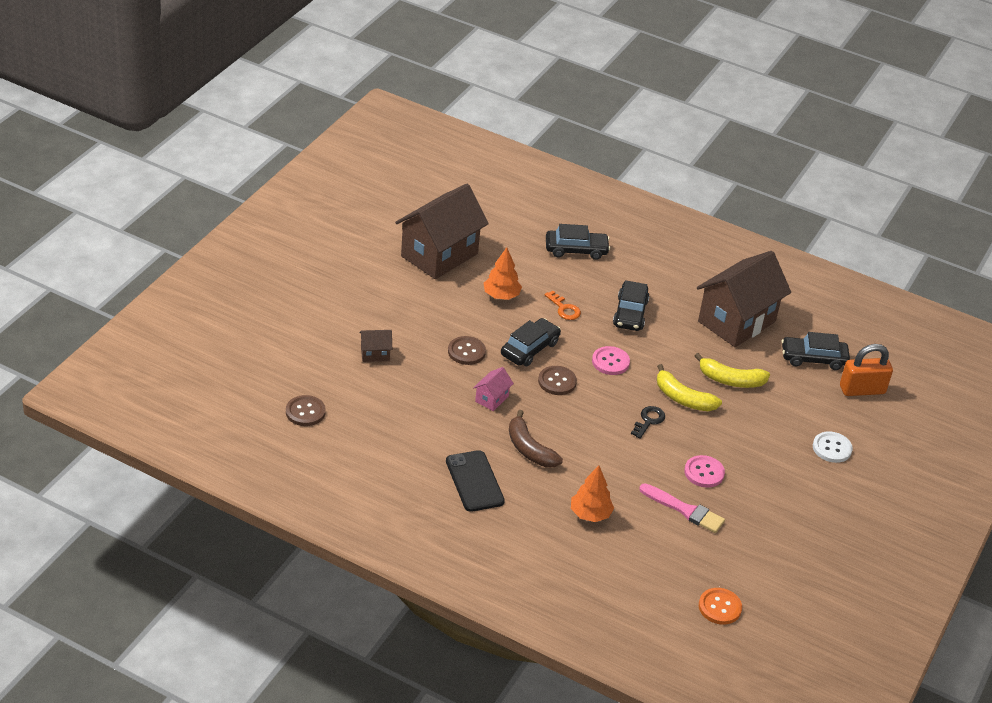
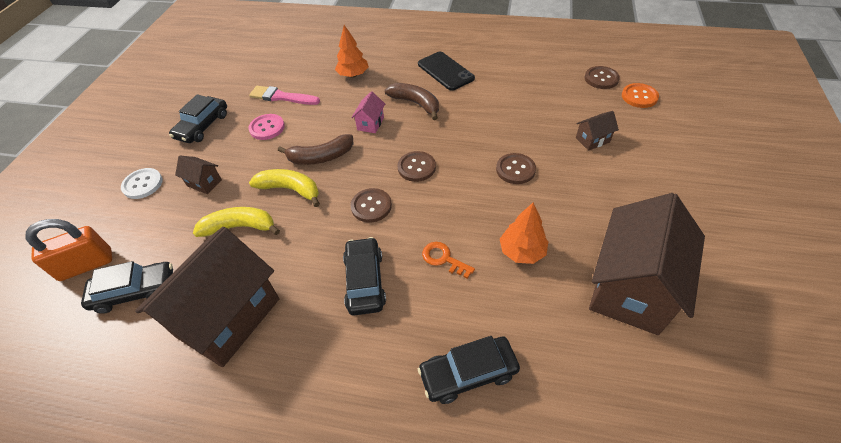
camera: 170 degrees right, 10 degrees up
pink house [473,367,514,411] -> pink house moved to [351,91,385,133]
black car [501,318,561,366] -> black car moved to [169,94,227,143]
pink button [592,346,630,375] -> brown button [350,188,392,223]
black key [631,406,665,439] -> brown banana [278,134,353,165]
orange button [699,588,742,625] -> orange button moved to [622,83,659,108]
none -> brown house [175,156,222,194]

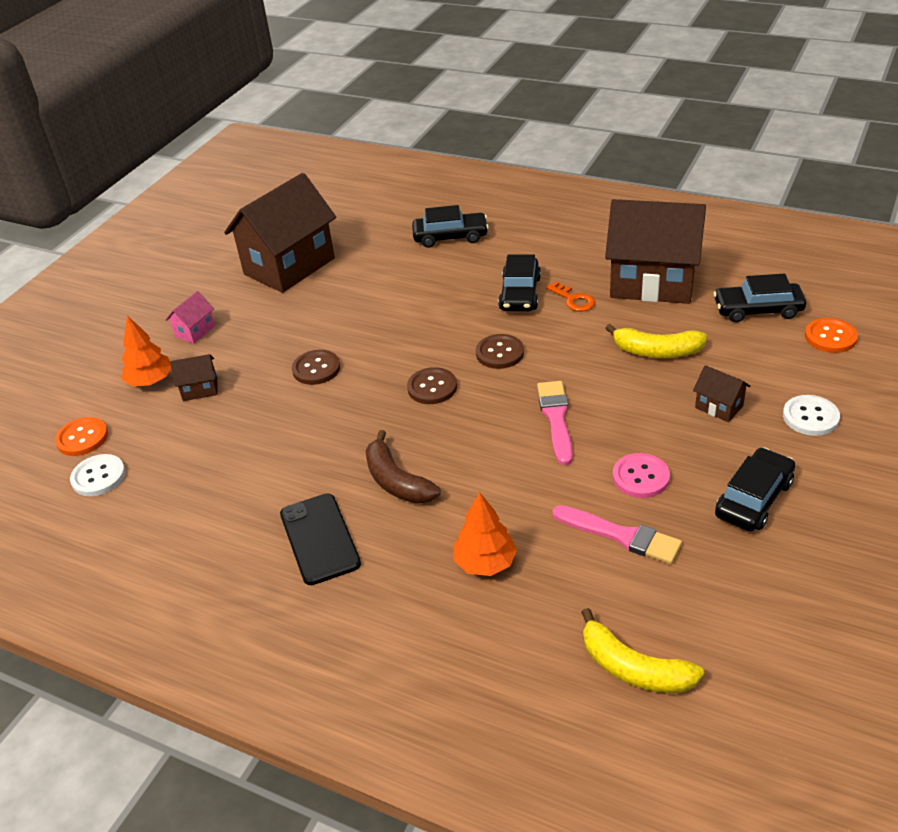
camera: 165 degrees left, 10 degrees down
orange padlock [26,219,112,281] -> orange button [805,318,858,353]
brown house [135,227,279,367] -> brown house turned 60 degrees clockwise [605,199,706,304]
yellow banana [249,169,320,207] -> yellow banana moved to [581,608,704,693]
brown banana [278,134,353,165] -> pink brush [537,381,573,465]
pink house [351,91,385,133] -> pink house moved to [165,291,215,344]
orange key [422,242,475,279] -> orange key moved to [546,281,595,311]
orange tree [500,202,548,264] -> orange tree moved to [122,316,171,386]
brown button [585,66,620,89] -> white button [70,454,125,496]

